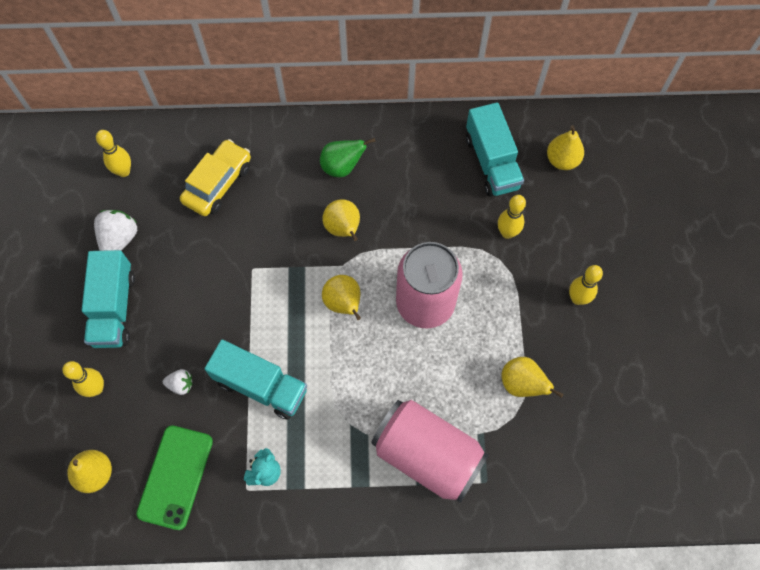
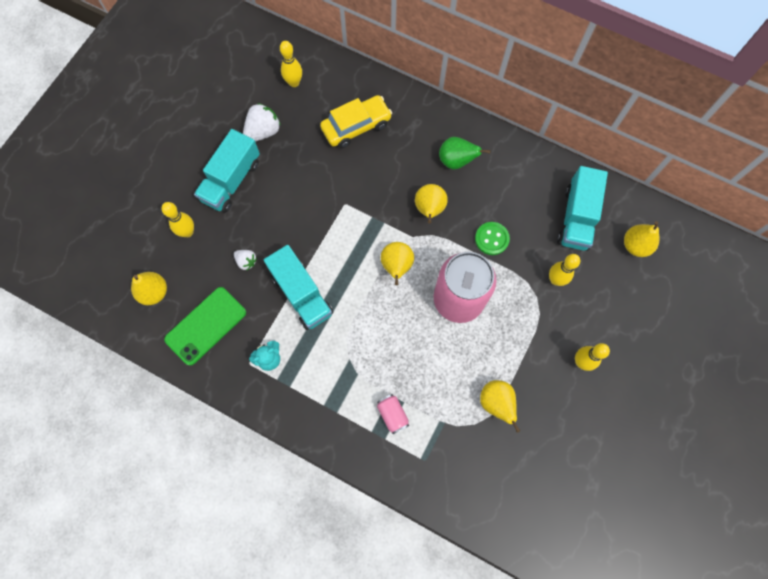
camera: 30 degrees right, 5 degrees up
pink can [371,400,489,503] -> pink can [377,394,409,434], size x0.40
none -> green button [475,222,510,255]

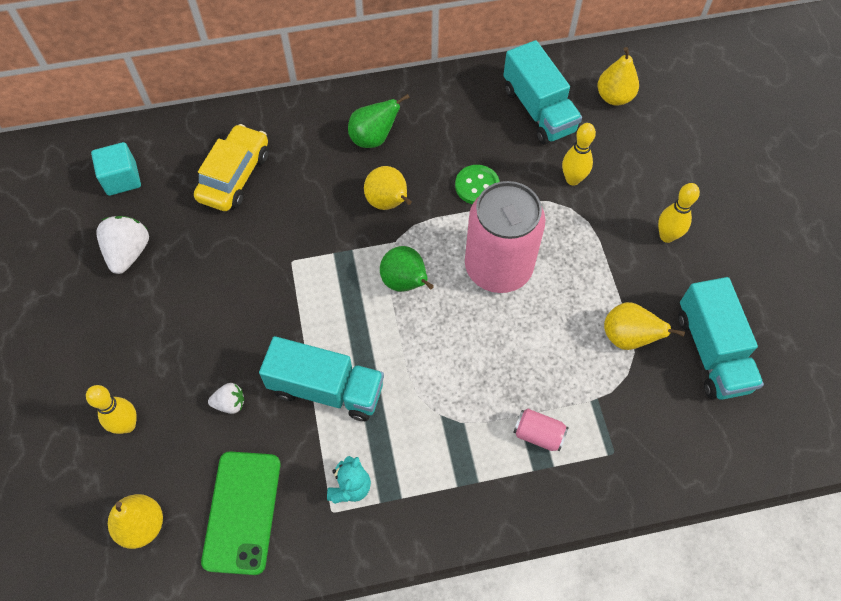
camera: 40 degrees left, 10 degrees down
turquoise truck [194,129,260,213] -> turquoise truck moved to [678,277,764,400]
yellow bowling pin [280,41,302,87] -> turquoise cube [91,142,141,196]
yellow pear [381,242,414,285] -> green pear [380,246,434,292]

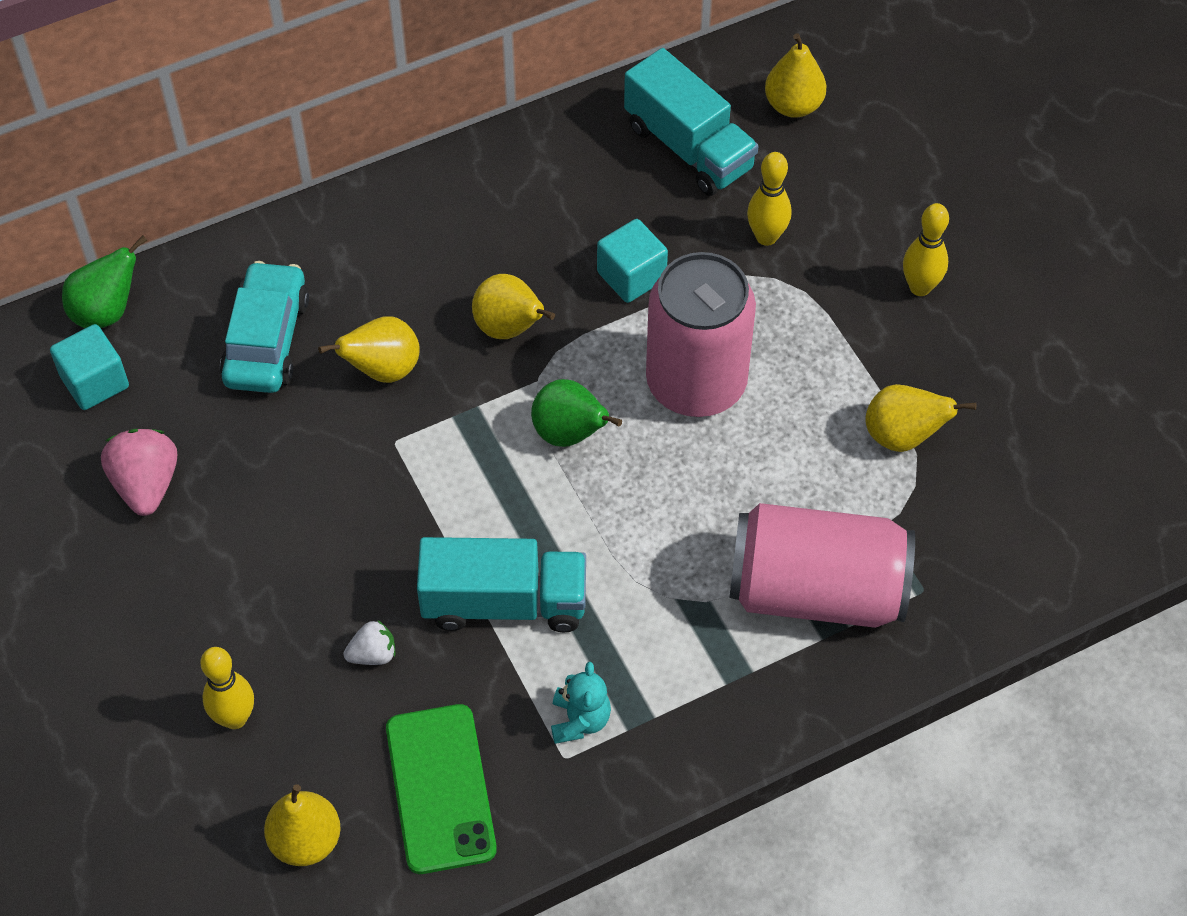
camera: 15 degrees left, 5 degrees down
white strawberry [96,216,149,274] -> pink strawberry [101,429,177,516]
yellow car [194,124,269,211] -> turquoise car [220,261,309,393]
green pear [348,94,410,148] -> green pear moved to [62,236,147,328]
green button [455,165,500,204] -> turquoise cube [597,219,668,303]
pink can [513,409,569,452] -> pink can [729,503,915,628], size x2.50
turquoise truck [678,277,764,400] -> none
none -> yellow pear [318,316,420,383]

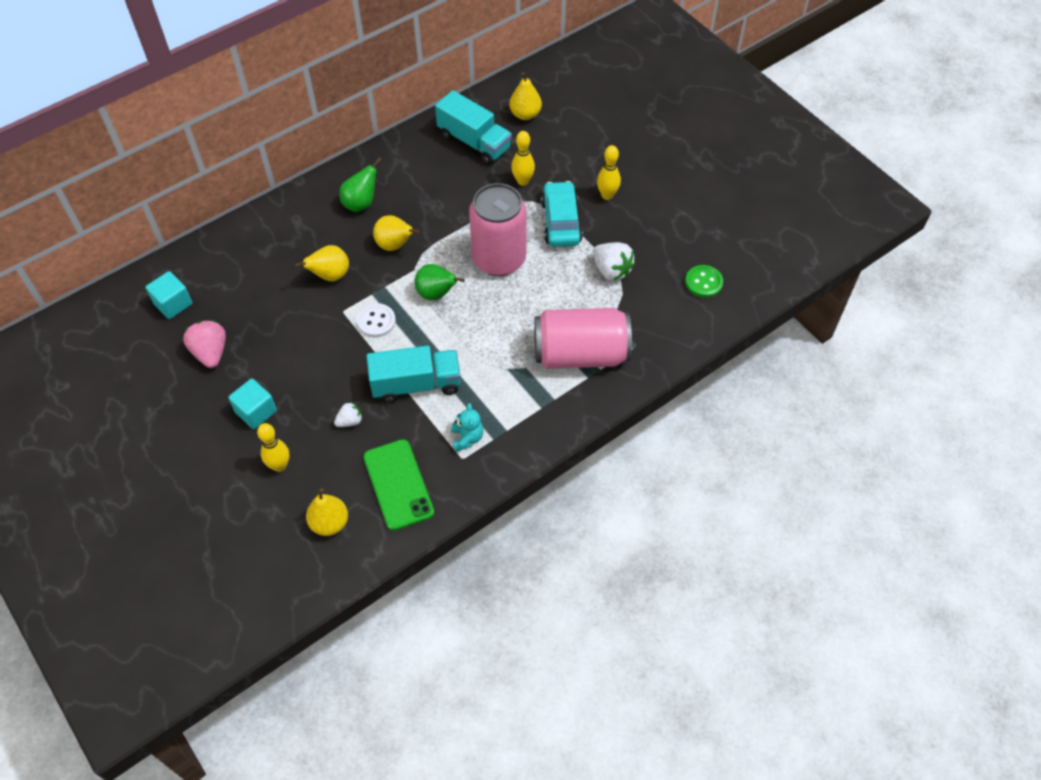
camera: 10 degrees left, 0 degrees up
green pear [62,236,147,328] -> green pear moved to [339,158,381,212]
turquoise car [220,261,309,393] -> turquoise car moved to [541,181,583,247]
turquoise cube [597,219,668,303] -> turquoise cube moved to [228,379,277,429]
yellow pear [865,384,976,452] -> white strawberry [593,242,635,281]
none -> white button [357,303,396,338]
none -> green button [685,265,723,298]

